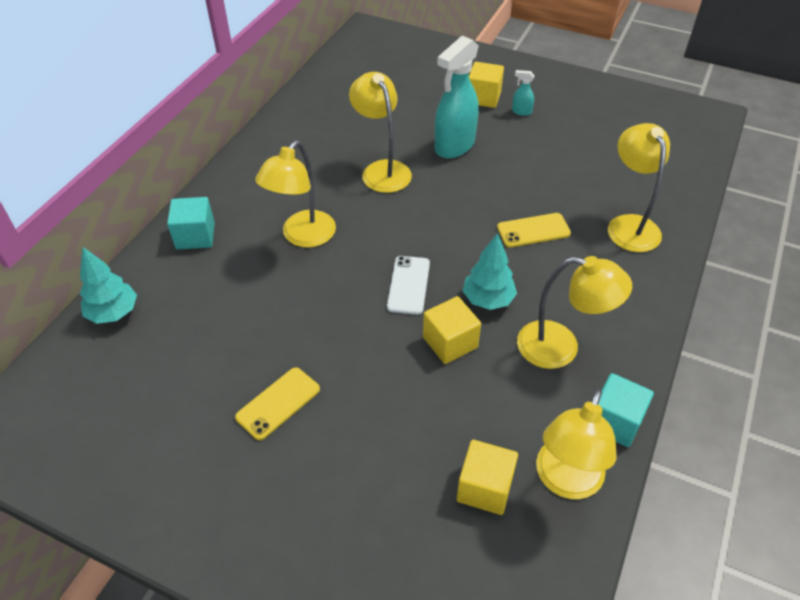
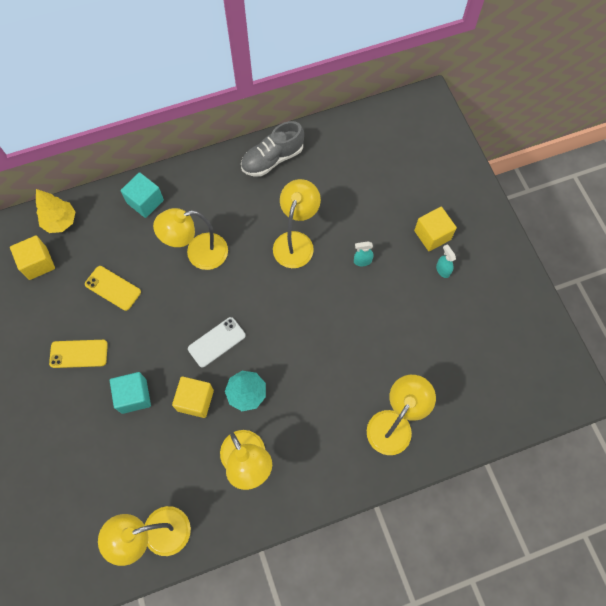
camera: 45 degrees right, 20 degrees up
turquoise tree [80,247,137,324] -> yellow tree [36,189,76,233]
turquoise spray bottle [435,36,479,159] -> turquoise spray bottle [354,241,373,266], size x0.42
yellow cube [457,440,518,515] -> yellow cube moved to [10,236,55,280]
yellow phone [497,213,571,247] -> yellow phone moved to [85,266,141,311]
turquoise cube [599,373,654,447] -> turquoise cube moved to [110,372,151,414]
none -> grey shoe [241,121,304,177]

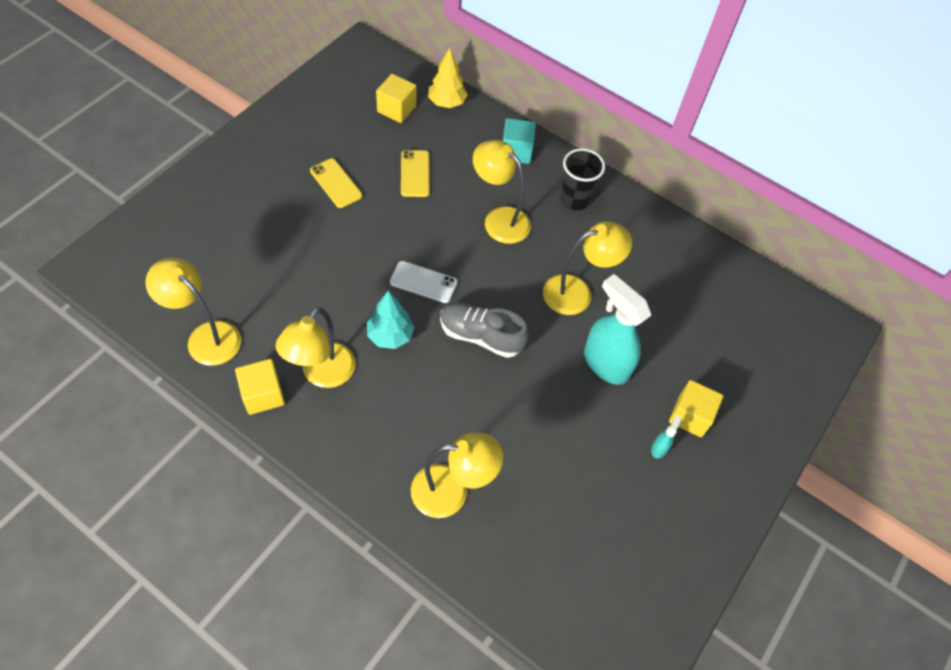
camera: 50 degrees right, 10 degrees down
turquoise cube [110,372,151,414] -> none
yellow cube [172,376,214,418] -> yellow cube moved to [235,359,285,415]
grey shoe [241,121,304,177] -> grey shoe moved to [440,302,529,358]
turquoise spray bottle [354,241,373,266] -> turquoise spray bottle [584,274,651,385], size x2.41
none -> black cup [560,148,605,210]

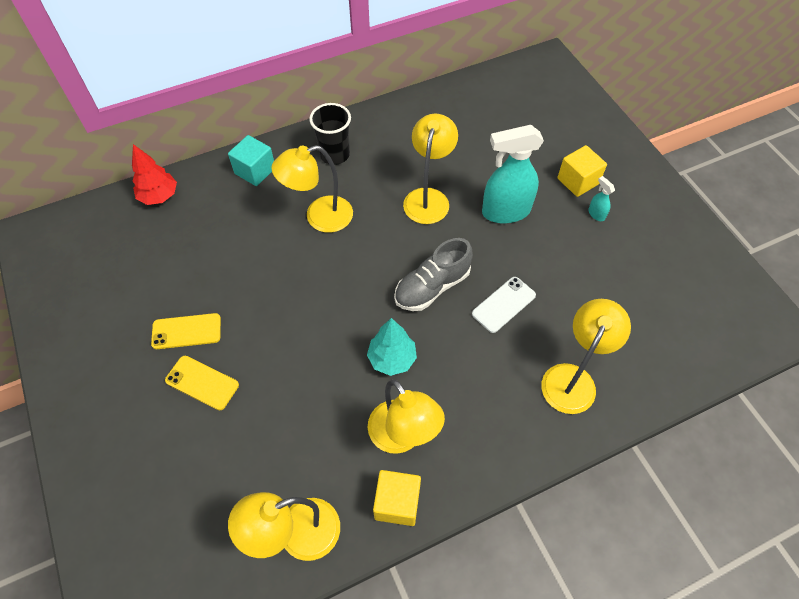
camera: 55 degrees left, 0 degrees up
yellow cube [376,74,416,123] -> none
white phone [390,261,457,303] -> white phone moved to [472,277,536,333]
yellow phone [401,150,430,197] -> yellow phone moved to [165,356,239,410]
yellow tree [428,48,467,108] -> red tree [132,144,177,205]

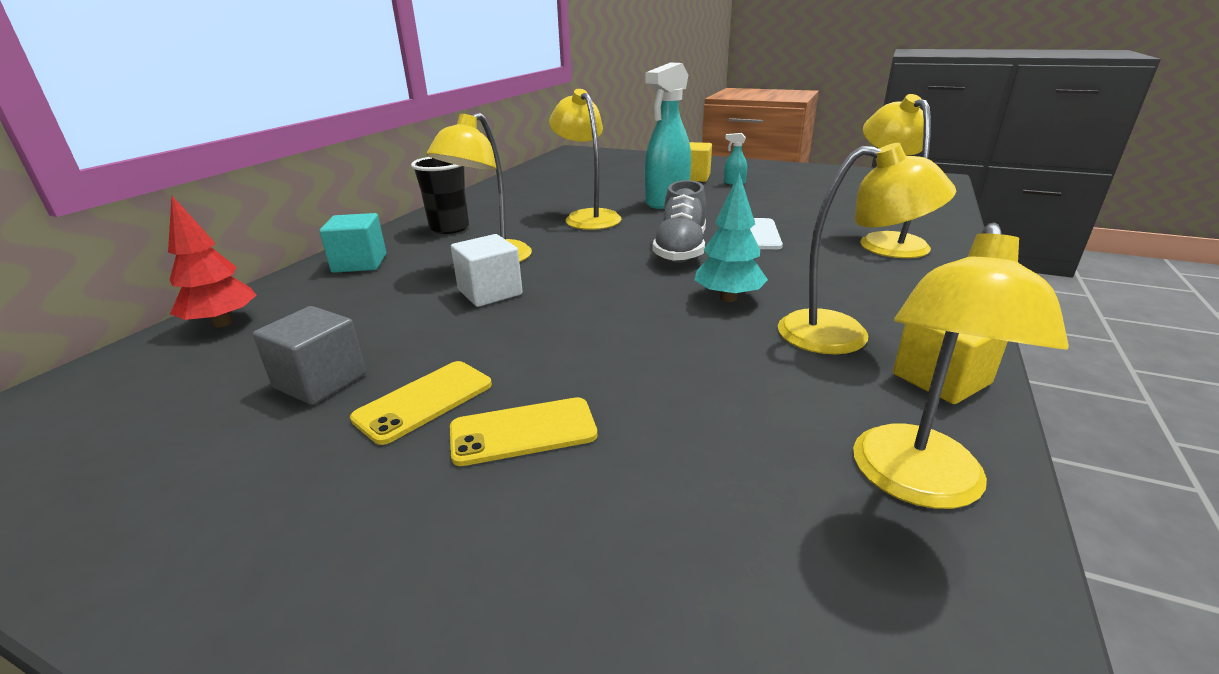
camera: 40 degrees left, 30 degrees down
none -> grey cube [253,306,366,405]
none -> white cube [451,234,523,307]

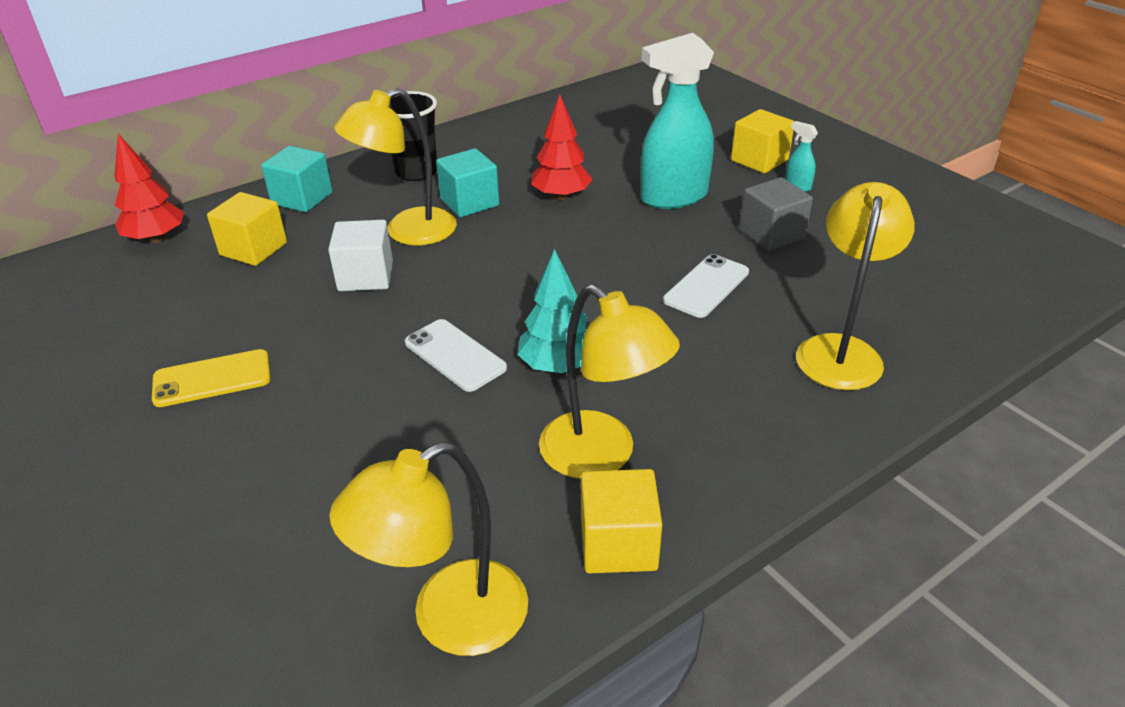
camera: 30 degrees right, 10 degrees up
grey cube [253,306,366,405] -> grey cube moved to [739,177,813,251]
yellow phone [450,397,598,466] -> none
yellow lamp [549,89,621,230] -> red tree [531,94,593,201]
grey shoe [652,180,706,263] -> none
none -> yellow cube [207,192,287,266]
none -> white phone [405,319,507,392]
none -> turquoise cube [436,148,499,217]

